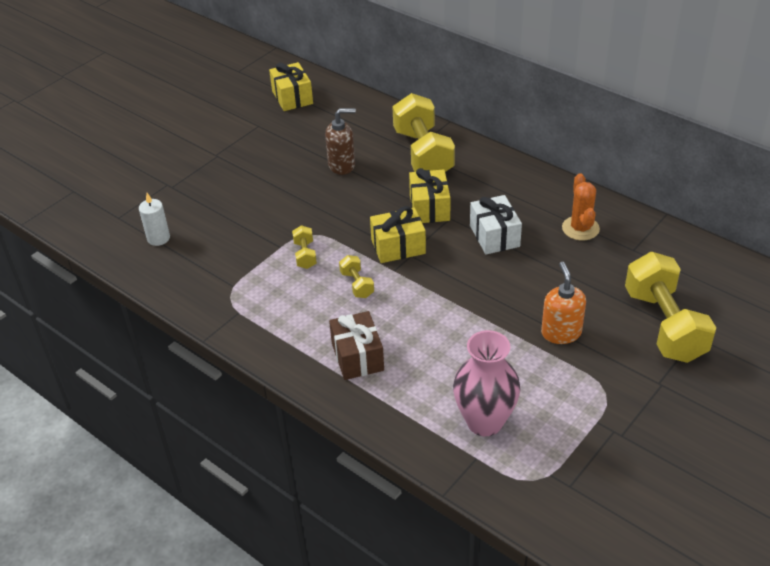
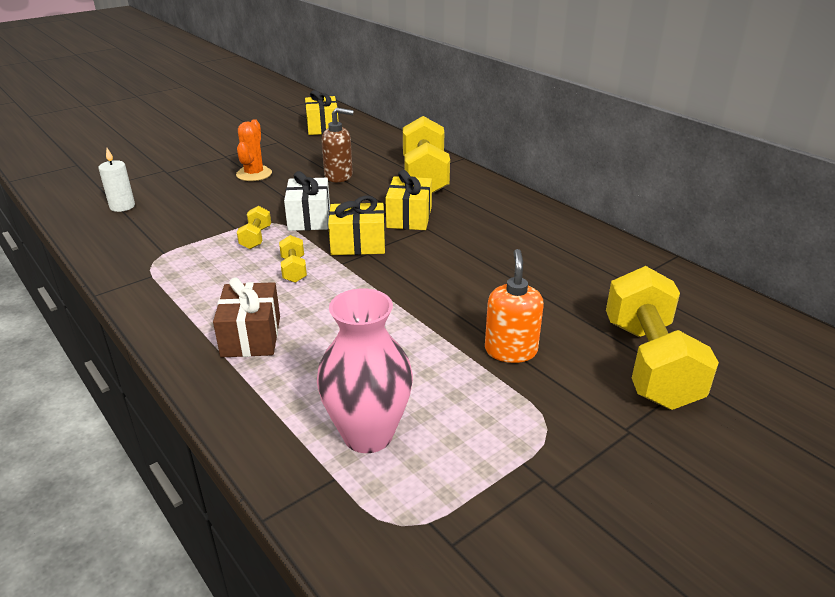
camera: 10 degrees right, 10 degrees down
white gift [470,195,522,254] -> white gift moved to [284,171,330,231]
orange cactus [562,173,600,241] -> orange cactus moved to [236,119,272,181]

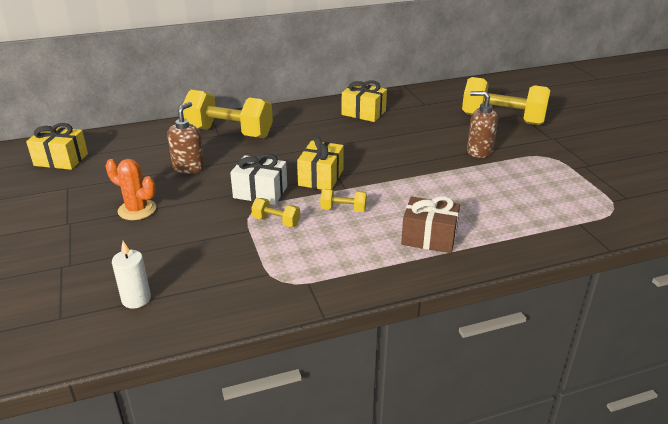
camera: 70 degrees left, 0 degrees up
pink vase [317,289,413,453] -> none
yellow gift [385,170,432,230] -> yellow gift moved to [342,80,387,122]
orange soap dispenser [485,249,544,363] -> brown soap dispenser [467,91,498,158]

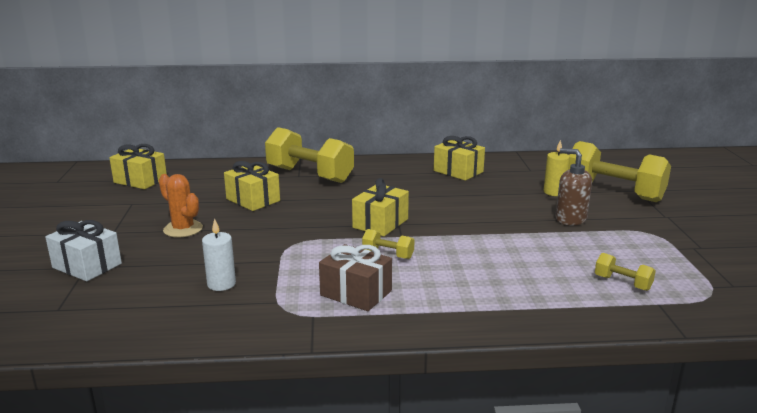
camera: 15 degrees right, 10 degrees down
white candle [112,241,151,309] -> white candle moved to [202,219,236,291]
brown soap dispenser [167,102,205,174] -> yellow gift [224,161,280,211]
white gift [230,153,287,205] -> white gift moved to [45,220,122,281]
yellow dumbbell [251,198,300,227] -> yellow dumbbell moved to [595,253,656,291]
brown gift [401,196,460,253] -> brown gift moved to [319,244,392,311]
none -> yellow candle [544,140,570,196]

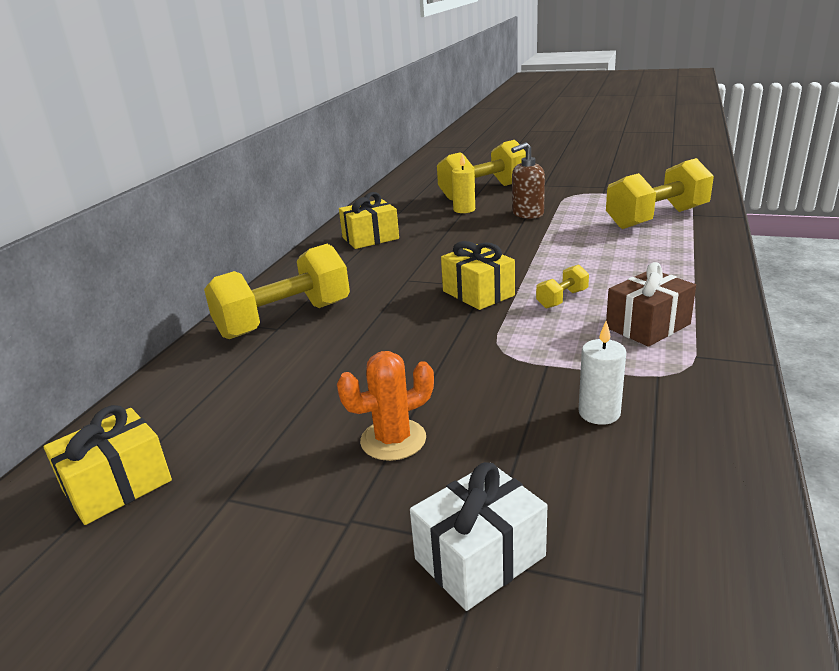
camera: 65 degrees left, 5 degrees up
yellow gift [224,161,280,211] -> none
yellow dumbbell [595,253,656,291] -> yellow dumbbell [606,158,714,229], size x2.26

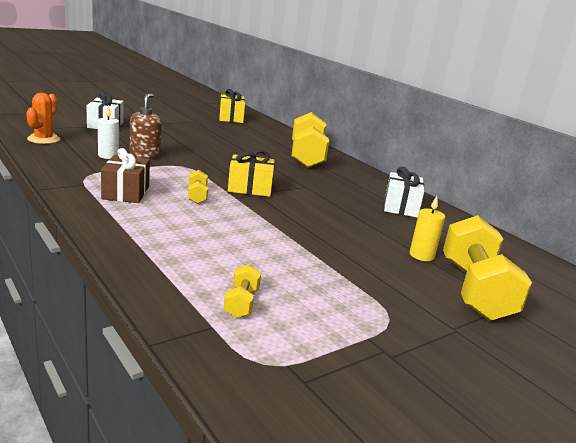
camera: 120 degrees right, 5 degrees down
orange cactus [337,351,434,461] -> orange cactus moved to [26,93,61,144]
yellow gift [339,192,399,249] -> white gift [384,167,424,218]
brown soap dispenser [511,142,545,219] -> brown soap dispenser moved to [130,93,162,159]
yellow dumbbell [606,158,714,229] -> yellow dumbbell [224,264,261,318], size x0.44

